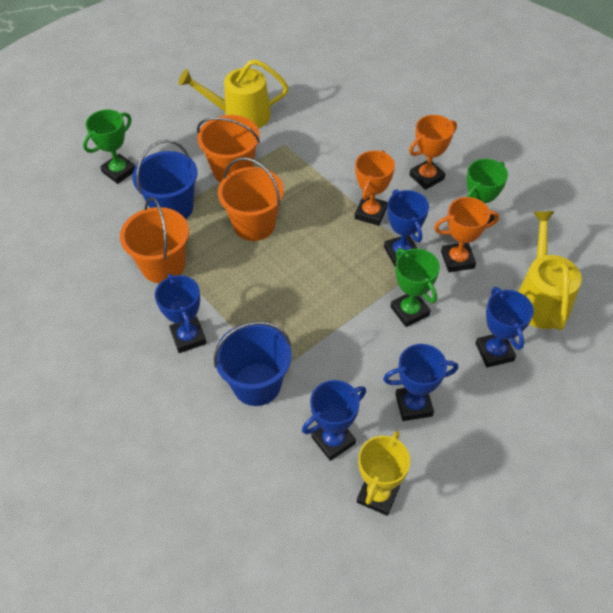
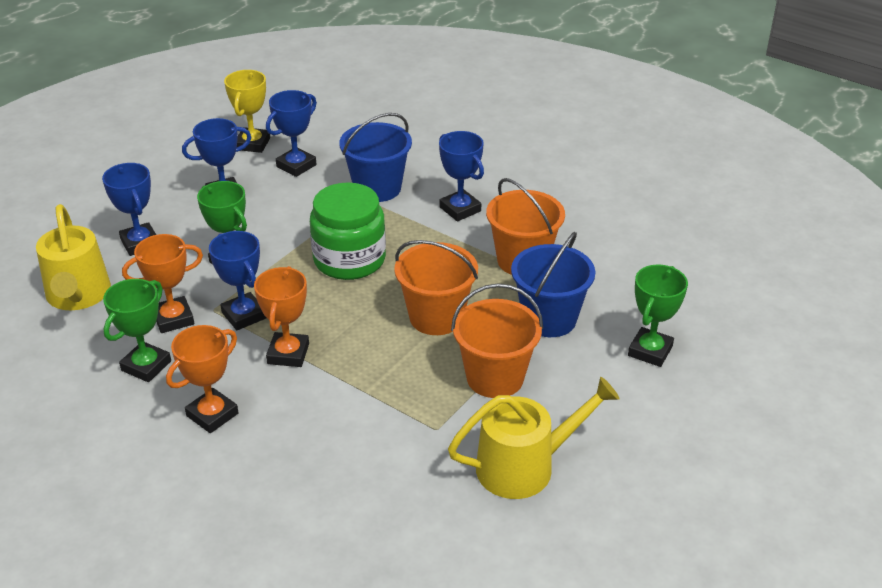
camera: 165 degrees right, 15 degrees down
none -> green jar [310,182,386,280]

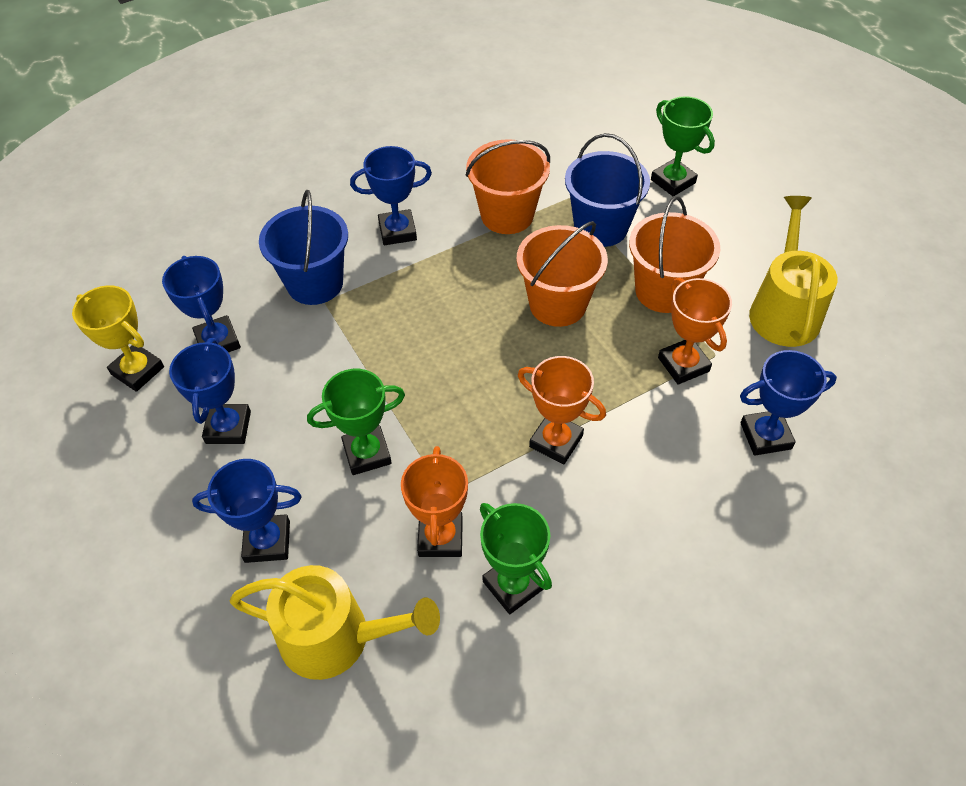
camera: 65 degrees left, 15 degrees up
orange trophy [166,325,239,433] -> orange trophy moved to [658,278,732,384]
blue trophy [209,231,266,330] -> blue trophy moved to [740,350,837,456]
green jar [310,182,386,280] -> none

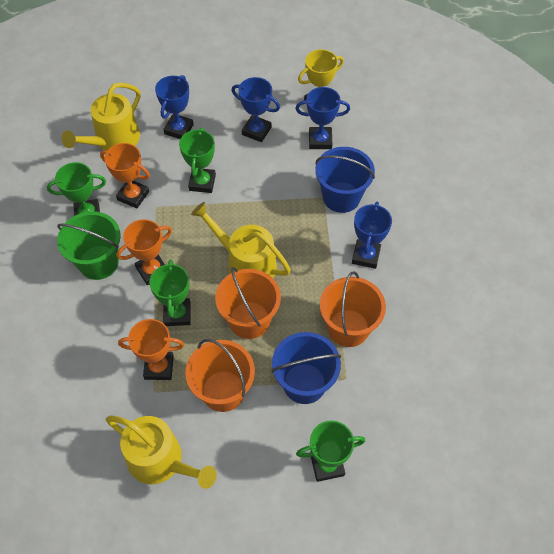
camera: 115 degrees right, 5 degrees up
blue trophy [740,350,837,456] -> none
none -> green bucket [57,211,121,280]
none -> green trophy [149,259,191,326]
none -> yellow watering can [191,202,291,278]

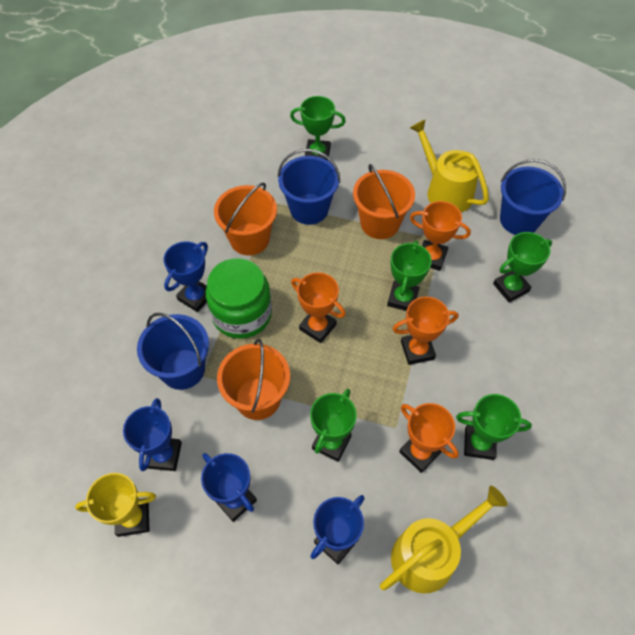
camera: 160 degrees left, 0 degrees up
green bucket [57,211,121,280] -> none
yellow watering can [191,202,291,278] -> orange trophy [291,272,346,343]
orange bucket [215,267,281,339] -> orange bucket moved to [217,339,290,420]
blue trophy [295,87,350,149] -> blue trophy turned 75 degrees clockwise [123,398,182,471]
none -> green jar [206,258,272,339]
none -> green trophy [493,232,552,302]
none -> blue bucket [500,159,566,235]

